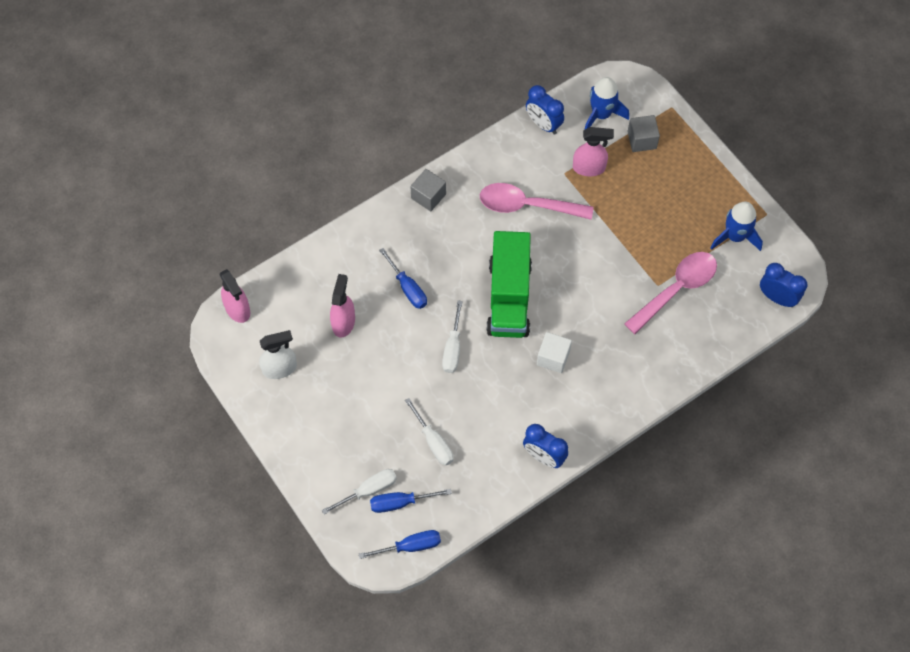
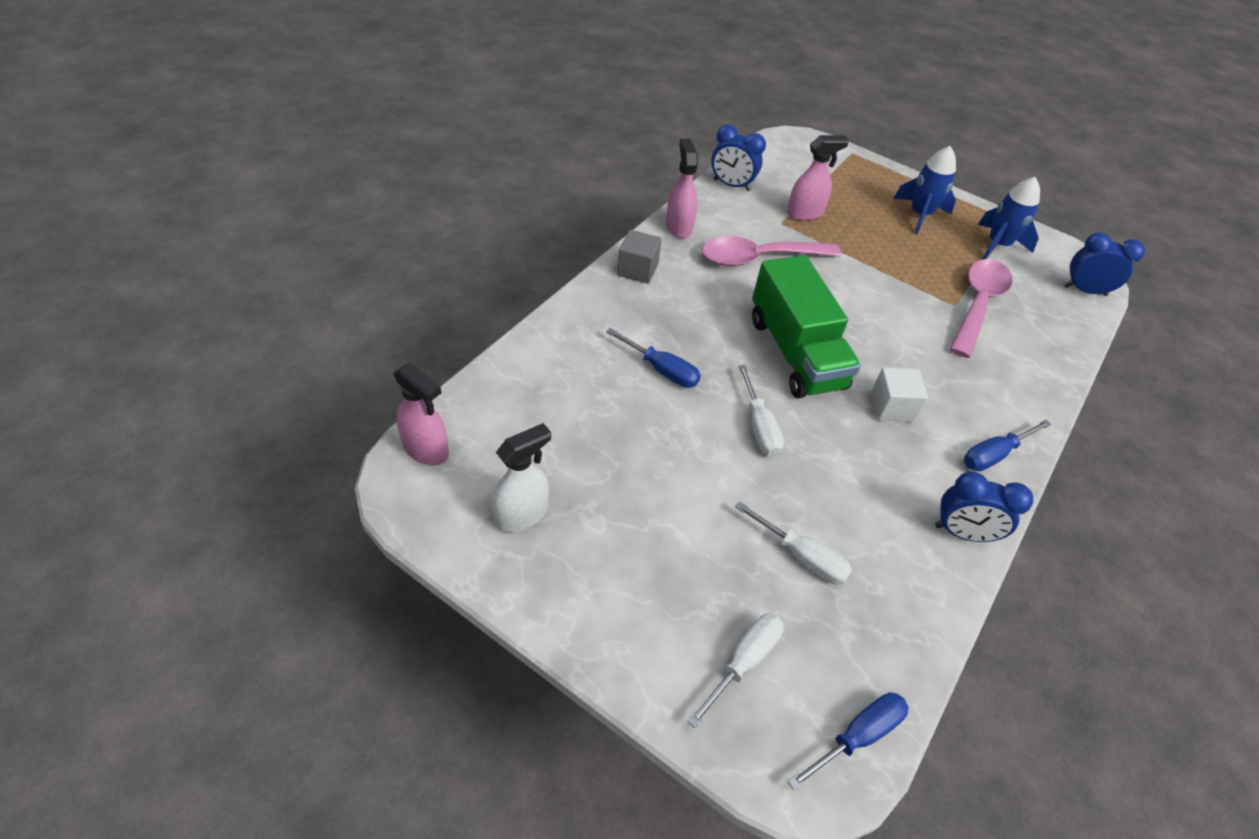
camera: 25 degrees left, 15 degrees down
pink spray bottle [330,274,355,338] -> pink spray bottle moved to [666,139,698,239]
blue screwdriver [370,489,452,513] -> blue screwdriver moved to [964,420,1051,471]
blue rocket [584,77,629,130] -> blue rocket moved to [893,146,956,234]
grey cube [628,115,660,152] -> none

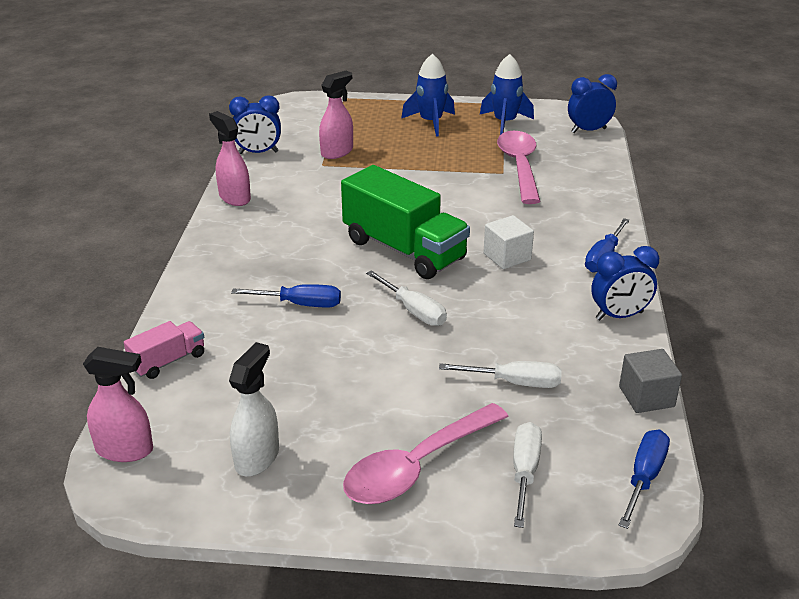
camera: 25 degrees left, 15 degrees down
grey cube [617,230,662,284] -> grey cube moved to [619,349,682,413]
pink spoon [702,236,841,266] -> pink spoon moved to [343,403,509,504]
none -> pink truck [124,321,204,379]

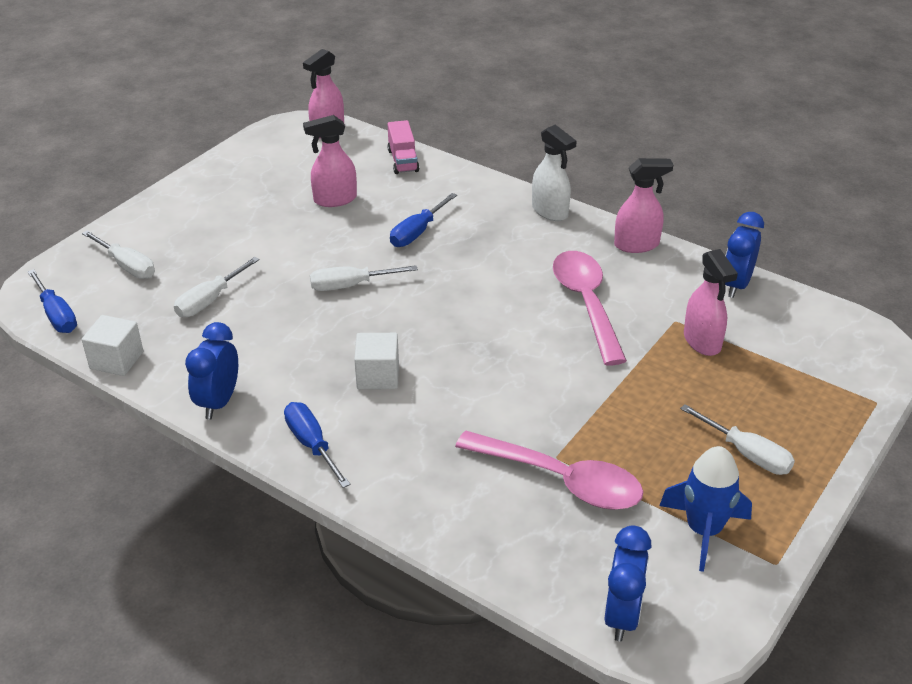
camera: 120 degrees right, 5 degrees up
white spray bottle [229,342,279,476] -> white spray bottle moved to [532,125,577,221]
green truck [341,165,470,279] -> none
pink spoon [343,403,509,504] -> pink spoon moved to [553,251,627,366]
blue rocket [401,54,455,137] -> white screwdriver [680,404,795,475]
grey cube [619,349,682,413] -> white cube [82,315,143,376]
none -> pink spray bottle [303,115,357,207]

